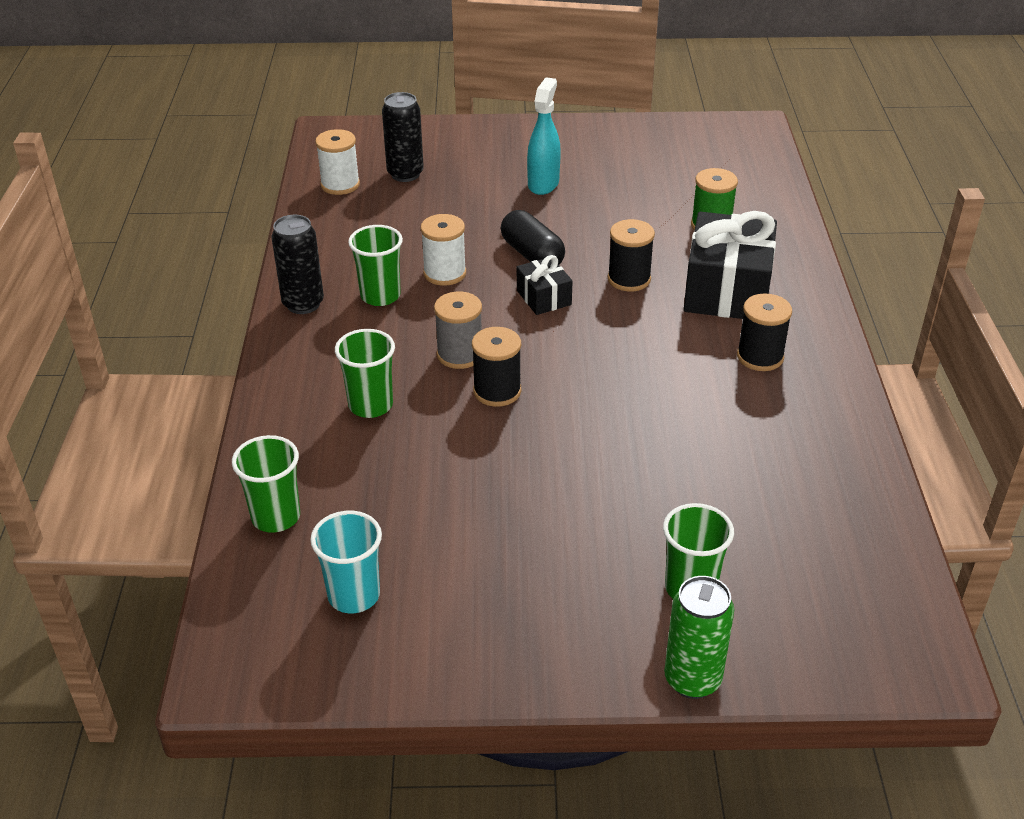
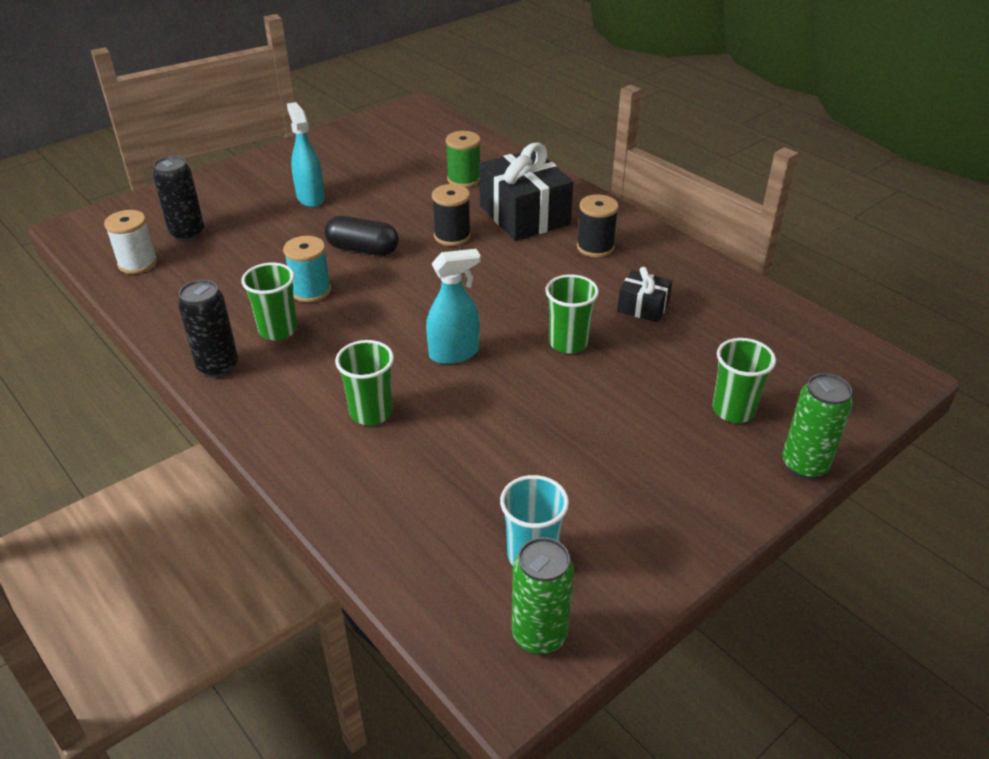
camera: 40 degrees left, 0 degrees up
green cup [232,435,300,533] -> green cup moved to [545,274,599,354]
white spool [421,214,466,286] -> turquoise spool [283,236,331,303]
grey spool [434,292,482,369] -> none
black spool [472,327,521,407] -> turquoise spray bottle [426,249,481,364]
black gift [517,255,572,315] -> black gift moved to [617,267,672,323]
none -> green can [512,537,574,655]

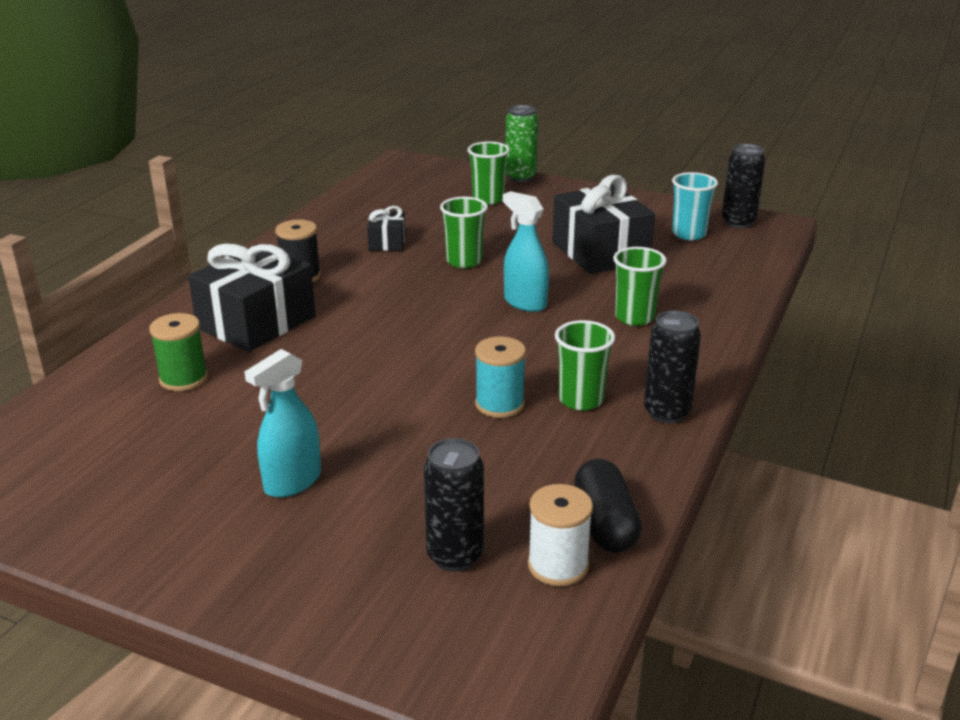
camera: 115 degrees left, 10 degrees down
black capsule [325,216,399,256] -> black capsule moved to [574,459,642,553]
black spool [432,184,471,246] -> none
green can [512,537,574,655] -> black can [722,144,766,228]
none -> black gift [552,175,655,274]

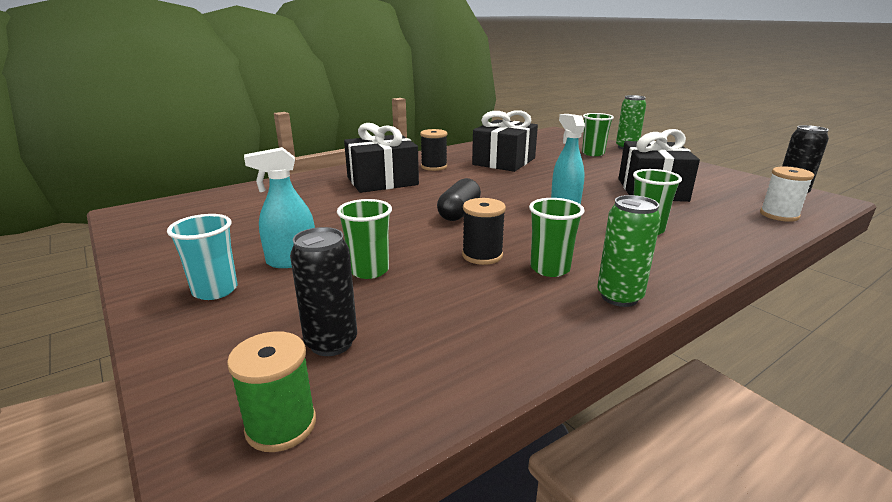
camera: 30 degrees right, 5 degrees down
green spool [149,313,208,391] -> green spool moved to [227,331,316,452]
black gift [367,206,405,251] -> black gift [472,110,538,172], size x1.99
green cup [440,197,488,268] -> green cup moved to [337,199,392,279]
turquoise spool [475,336,526,418] -> black spool [462,198,506,265]
white spool [528,484,593,586] -> white spool moved to [760,166,814,222]
black capsule [574,459,642,553] -> black capsule moved to [437,178,481,221]
black can [644,310,701,423] -> green can [597,195,661,307]
turquoise cup [672,172,718,240] -> turquoise cup moved to [167,214,237,300]

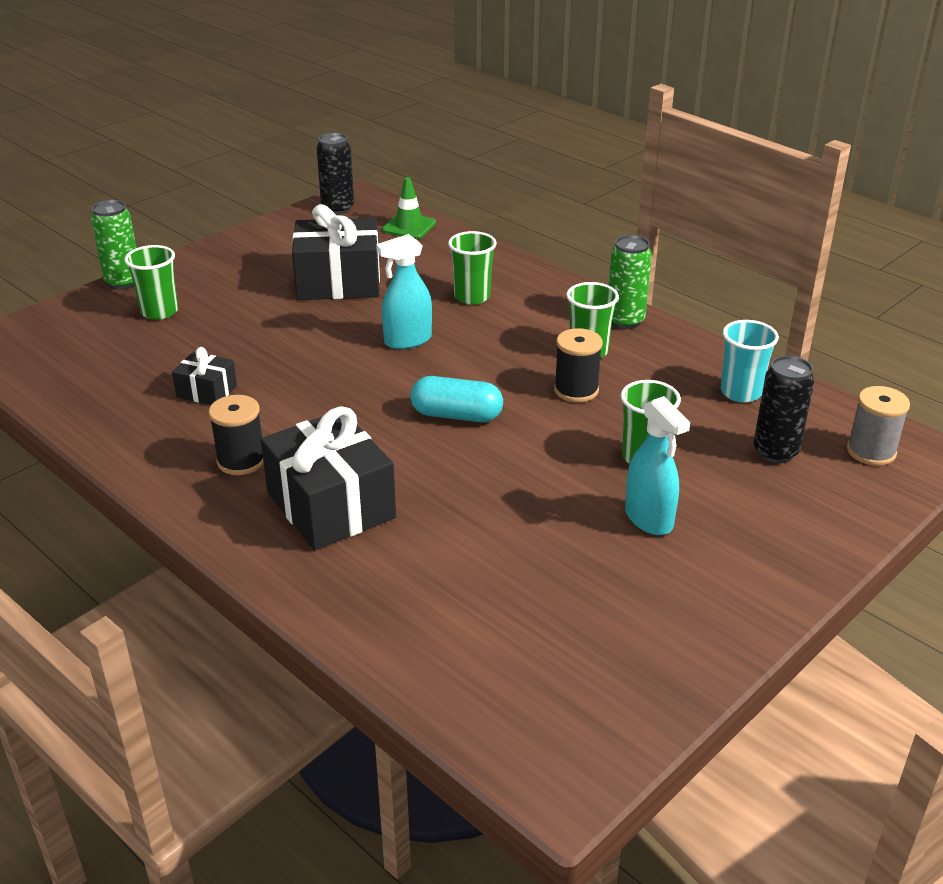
camera: 100 degrees left, 10 degrees up
turquoise cup [167,214,237,300] -> turquoise cup moved to [721,320,779,402]
green spool [227,331,316,452] -> grey spool [847,386,910,466]
black capsule [437,178,481,221] -> turquoise capsule [410,376,503,422]
black gift [472,110,538,172] -> black gift [172,347,237,405], size x0.50
white spool [760,166,814,222] -> green traffic cone [382,177,436,239]

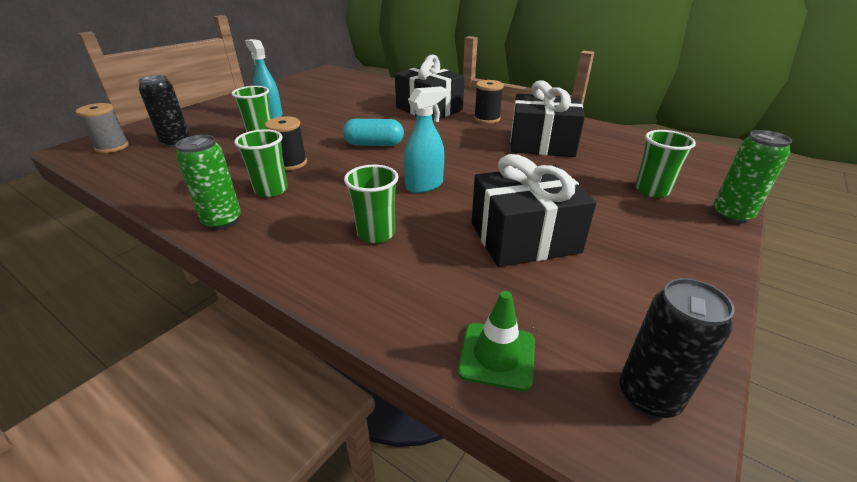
camera: 170 degrees right, 0 degrees up
black gift [172,347,237,405] -> black gift [510,80,585,157], size x1.99
turquoise cup [721,320,779,402] -> none

